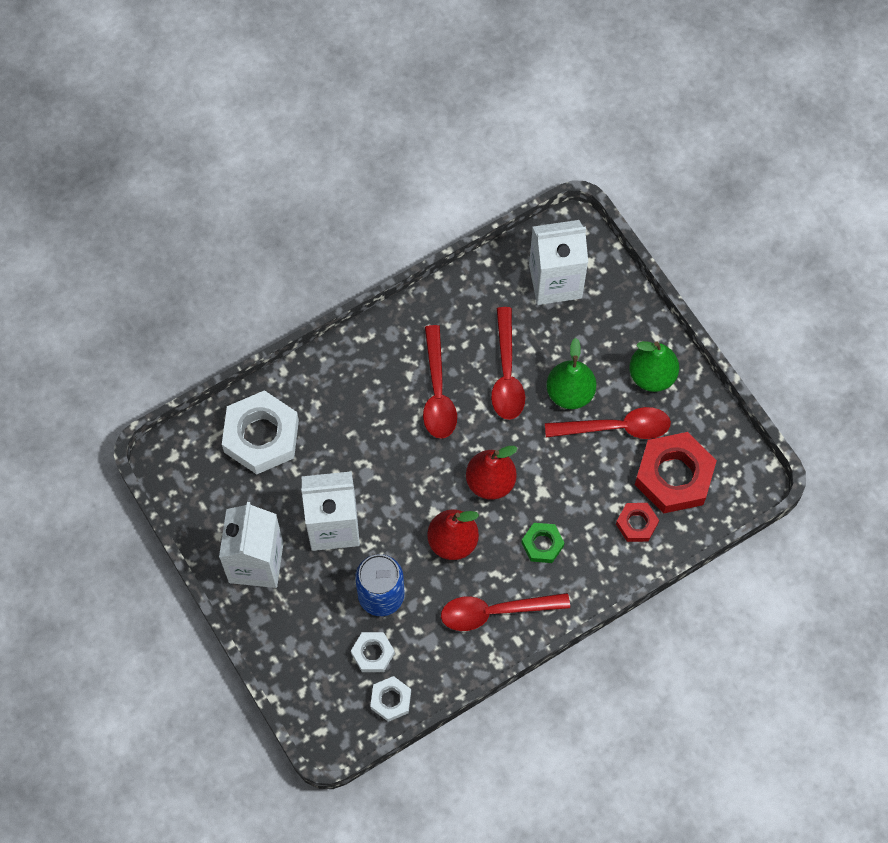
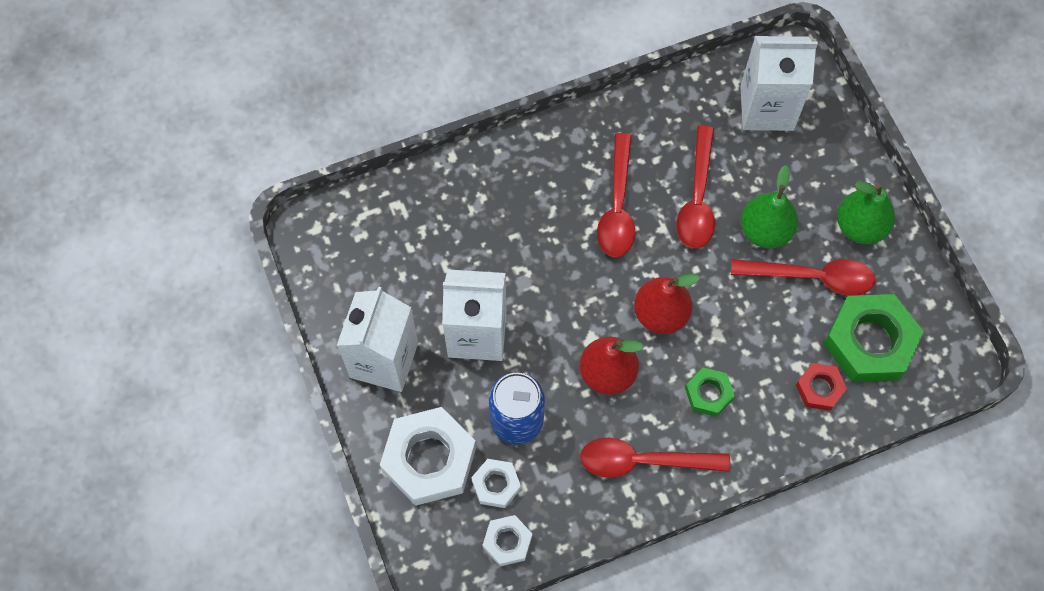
camera: 10 degrees right, 0 degrees up
white nut [222,390,299,474] -> white nut moved to [380,407,476,506]
red nut [635,432,717,514] -> green nut [824,294,924,382]

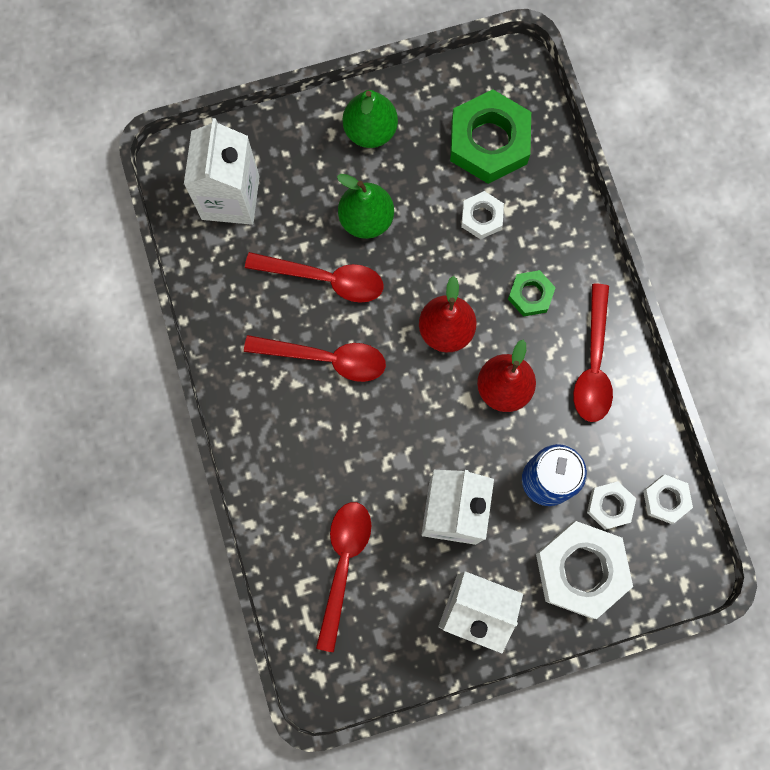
camera: 85 degrees left, 10 degrees up
red spoon [731,259,875,296] -> red spoon moved to [316,502,372,652]
red nut [796,363,847,411] -> none
none -> white nut [461,191,504,239]

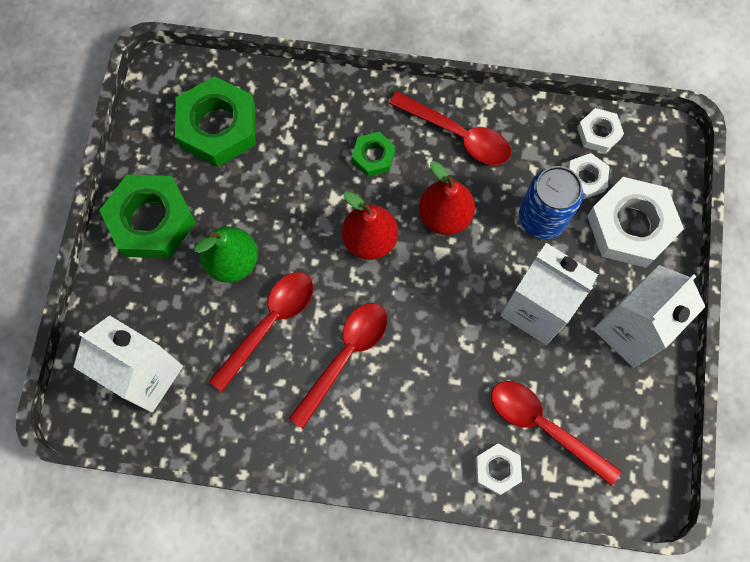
camera: 65 degrees left, 5 degrees down
green pear [343,90,398,148] -> green nut [99,175,196,258]
white nut [461,191,504,239] -> white nut moved to [475,444,522,495]

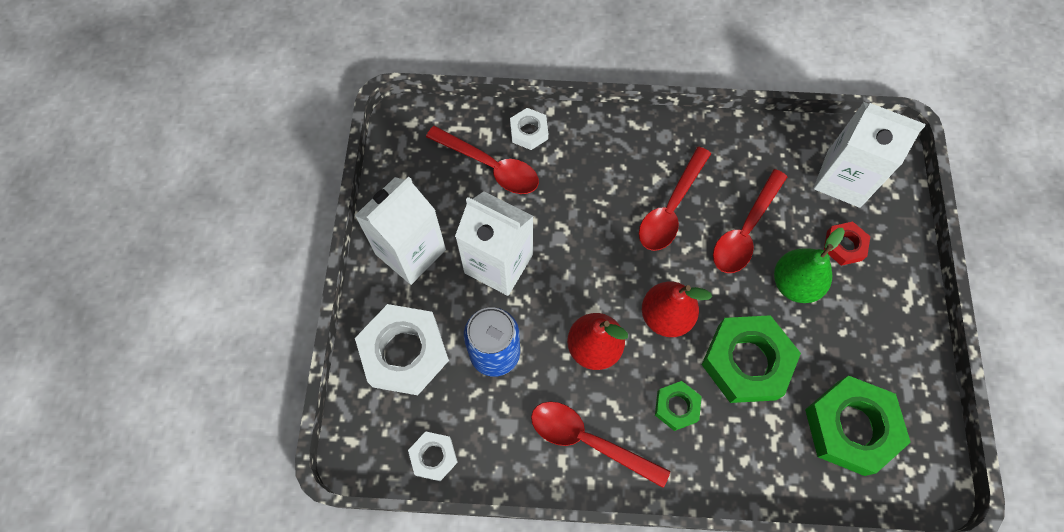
camera: 175 degrees right, 5 degrees down
green nut [99,175,196,258] -> green nut moved to [702,315,801,403]
white nut [567,153,610,200] -> none
none -> red nut [824,222,870,266]

